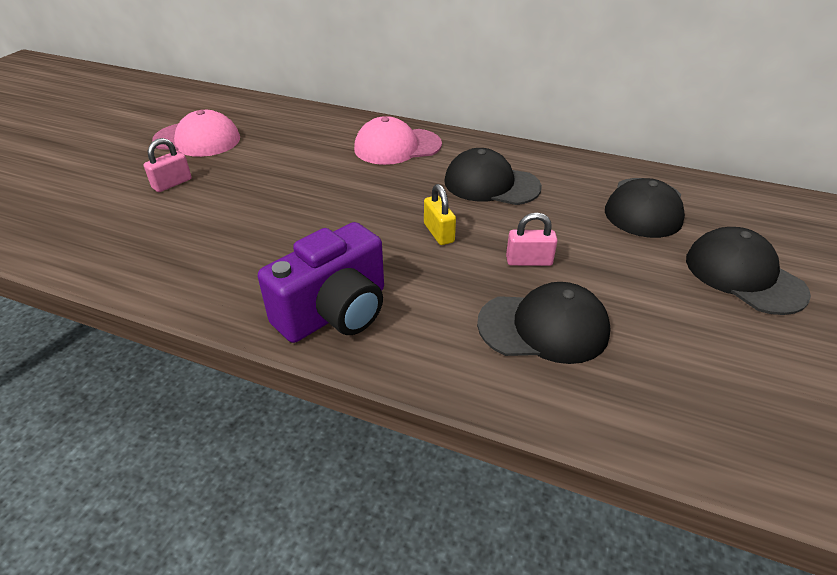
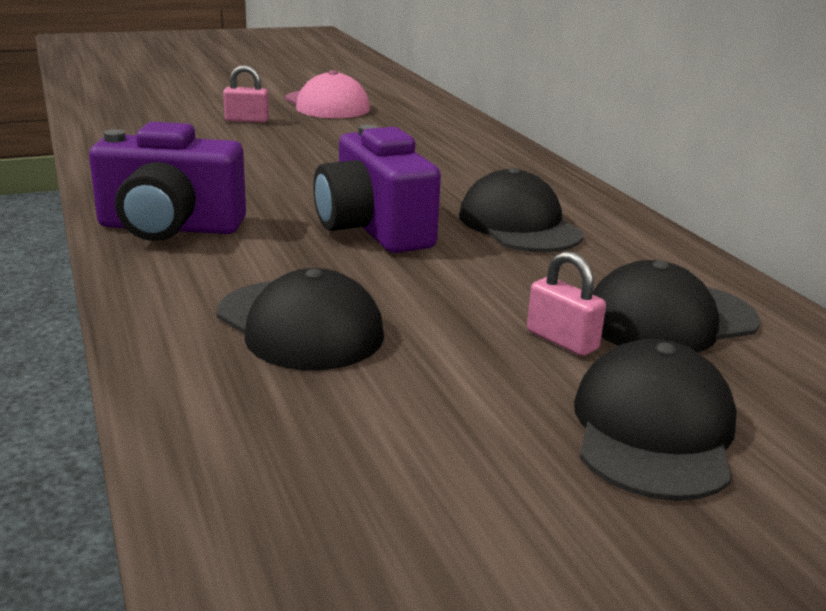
camera: 45 degrees right, 15 degrees down
pink cap [354,116,442,165] -> none
yellow padlock [424,184,456,245] -> purple camera [313,125,441,253]
pink padlock [506,213,558,266] -> pink padlock moved to [527,251,606,356]

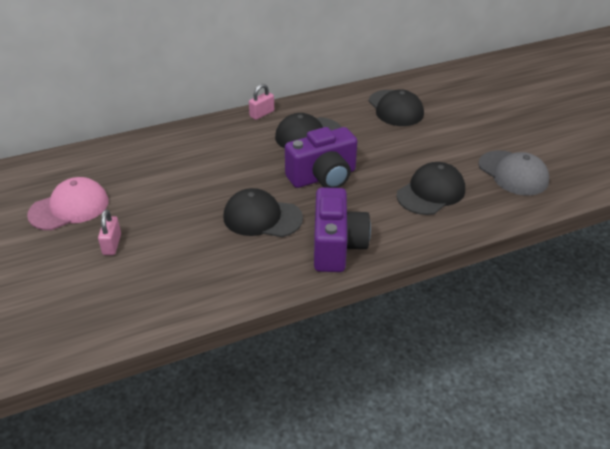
camera: 90 degrees left, 15 degrees up
pink padlock [527,251,606,356] -> pink padlock moved to [249,84,274,120]
black cap [574,339,737,501] -> black cap moved to [223,188,303,237]
none -> grey cap [478,150,549,195]

